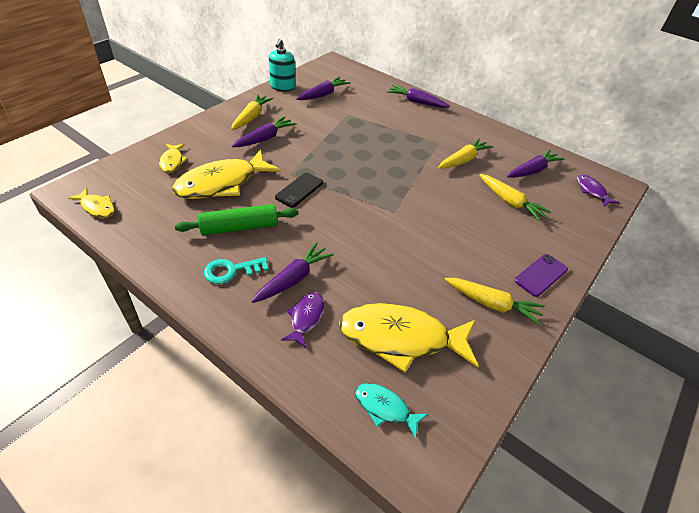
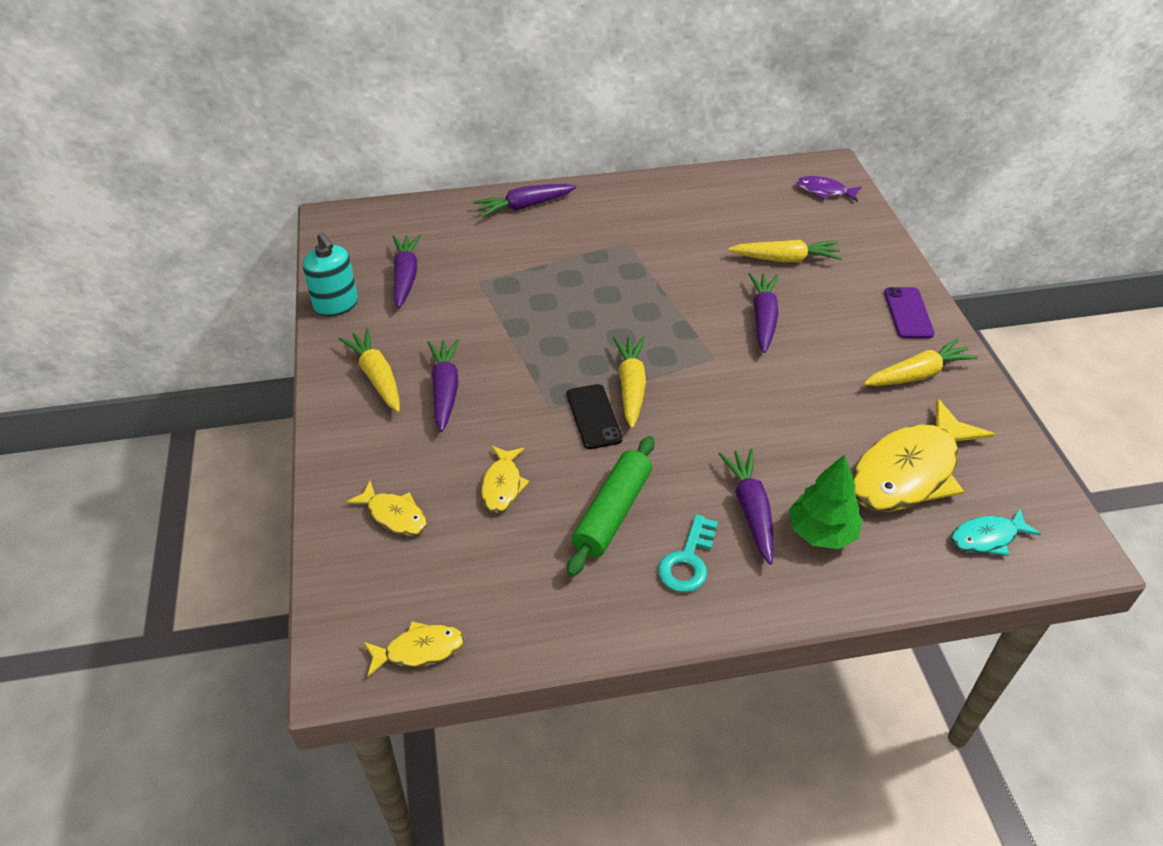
camera: 45 degrees left, 0 degrees up
yellow fish [172,149,281,199] -> yellow fish [481,446,530,513], size x0.48
purple fish [281,292,324,348] -> green tree [789,454,863,549]
yellow carrot [438,138,494,169] -> yellow carrot moved to [613,337,646,428]
purple carrot [507,149,565,178] -> purple carrot moved to [748,273,779,353]

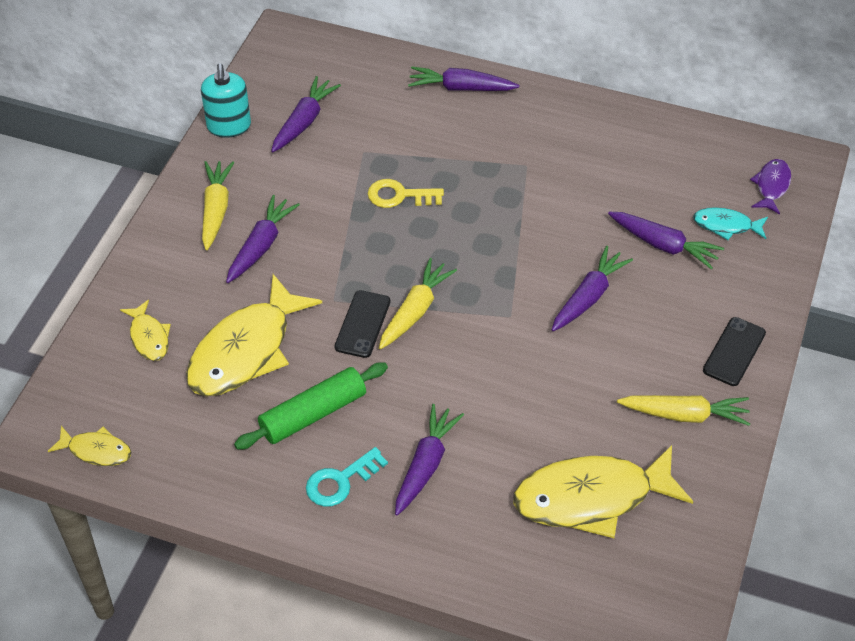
camera: 30 degrees right, 5 degrees up
yellow fish [481,446,530,513] -> yellow fish [186,274,322,396], size x2.07
yellow carrot [728,240,842,262] -> purple carrot [608,212,724,270]
green tree [789,454,863,549] -> none
purple fish [796,176,861,201] -> purple fish turned 60 degrees clockwise [750,159,791,214]
purple phone [884,287,935,338] -> black phone [703,317,766,386]
turquoise fish [951,508,1041,556] -> turquoise fish moved to [693,207,768,240]
none -> yellow key [367,179,444,208]

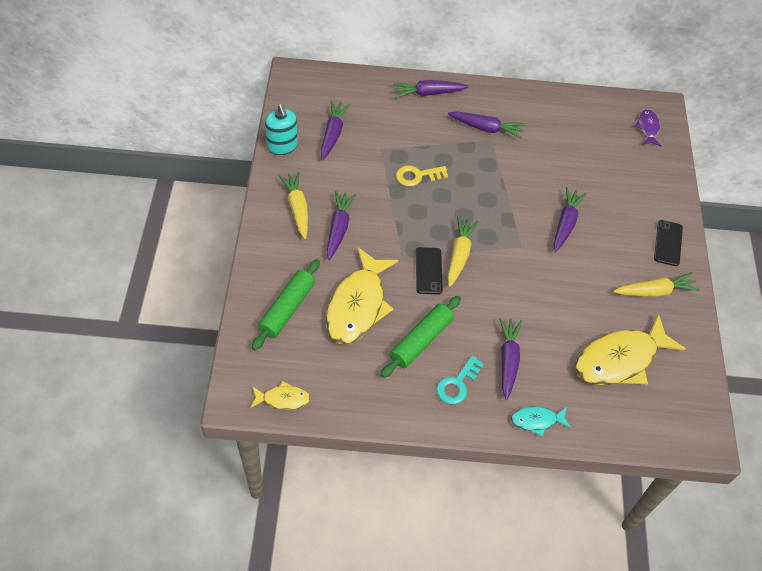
camera: 20 degrees left, 5 degrees up
yellow fish [120,300,171,361] -> green rolling pin [252,259,320,350]
purple carrot [608,212,724,270] -> purple carrot moved to [448,111,525,138]
turquoise fish [693,207,768,240] -> turquoise fish moved to [511,407,571,436]

